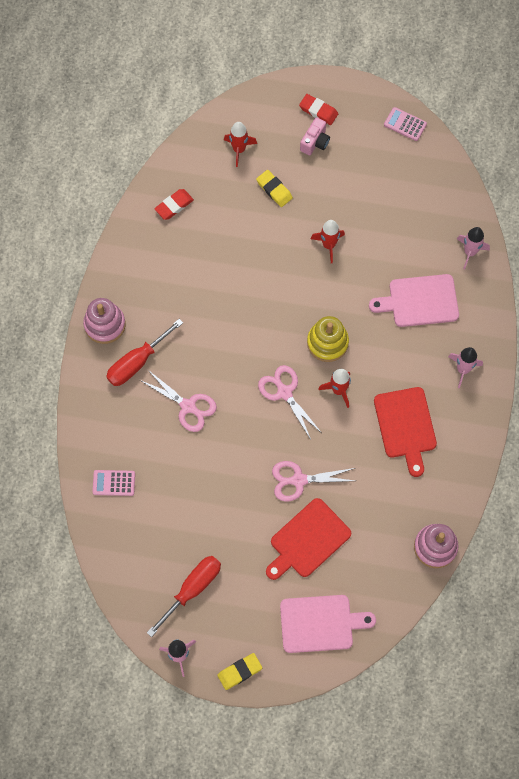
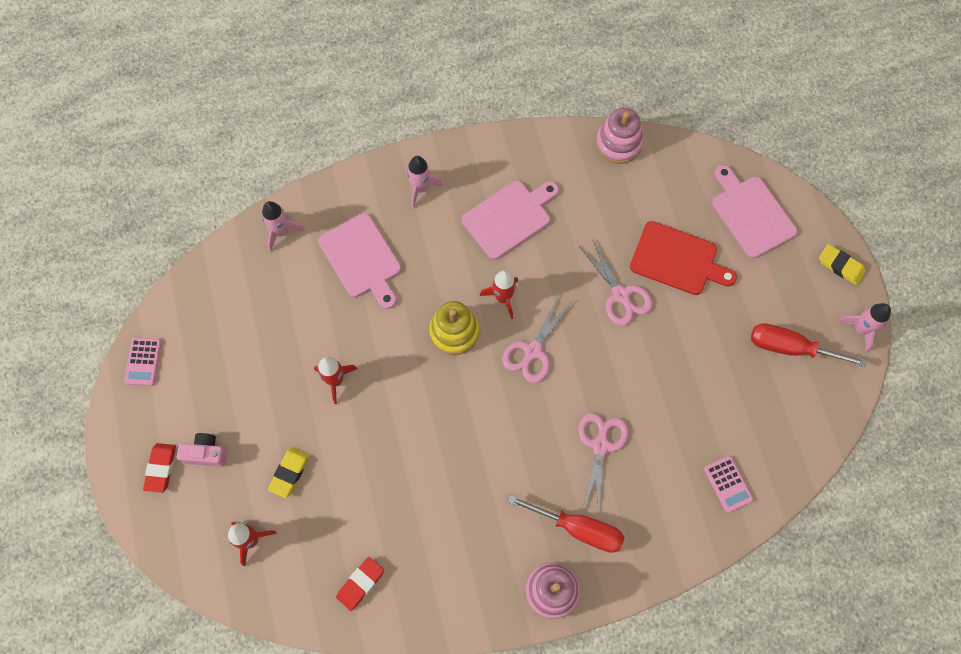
camera: 115 degrees left, 0 degrees up
red eraser [154,189,194,220] -> red eraser turned 75 degrees counterclockwise [336,557,384,611]
red cutting board [374,387,437,477] -> pink cutting board [462,181,559,260]

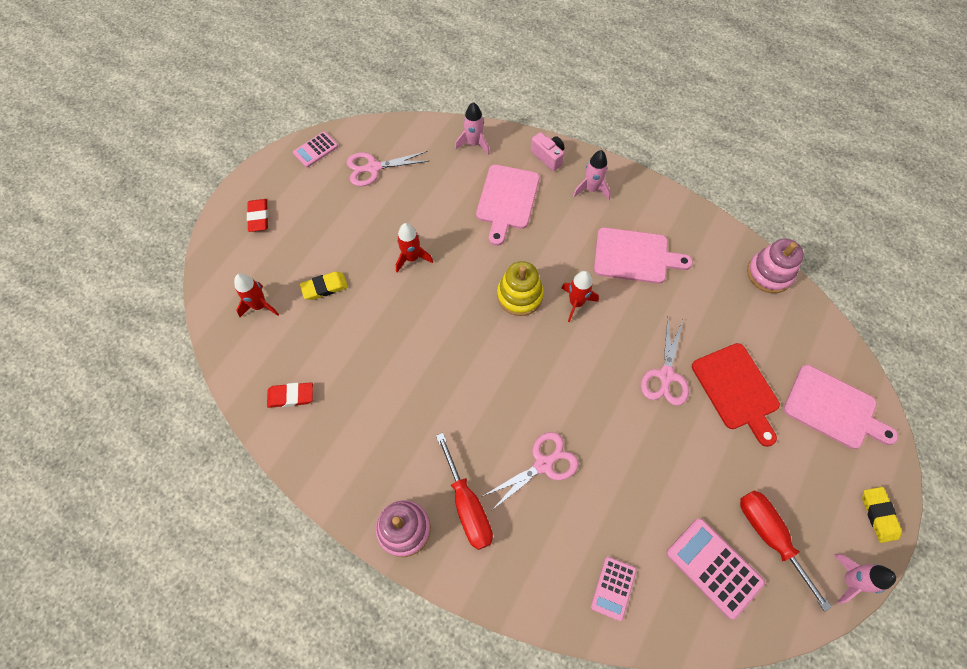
camera: 45 degrees right, 5 degrees down
red eraser [143,443,176,493] -> red eraser turned 60 degrees counterclockwise [247,199,268,232]
pink camera [177,433,227,467] -> pink camera moved to [531,132,564,171]
pink scissors [502,293,573,383] -> pink scissors moved to [346,151,429,186]
pink cutting board [712,165,797,258] -> pink cutting board turned 105 degrees clockwise [784,365,898,449]
none -> pink calculator [666,518,765,619]

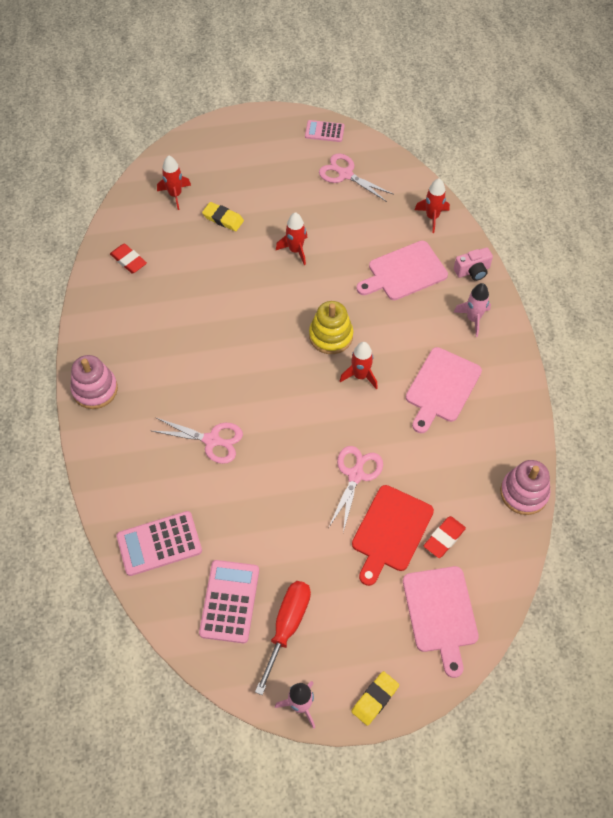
camera: 50 degrees right, 5 degrees down
red eraser [247,199,268,232] -> red eraser moved to [424,516,466,558]
red screwdriver [436,433,493,550] -> none
pink rocket [455,102,490,155] -> red rocket [415,178,450,233]
pink camera [531,132,564,171] -> pink camera turned 60 degrees clockwise [454,247,493,281]
pink calculator [591,557,637,621] -> pink calculator [116,511,202,576], size x1.62
pink cutting board [594,227,693,284] -> pink cutting board turned 60 degrees clockwise [406,347,482,433]
pink scissors [641,318,689,406] -> pink scissors turned 135 degrees clockwise [329,446,383,532]

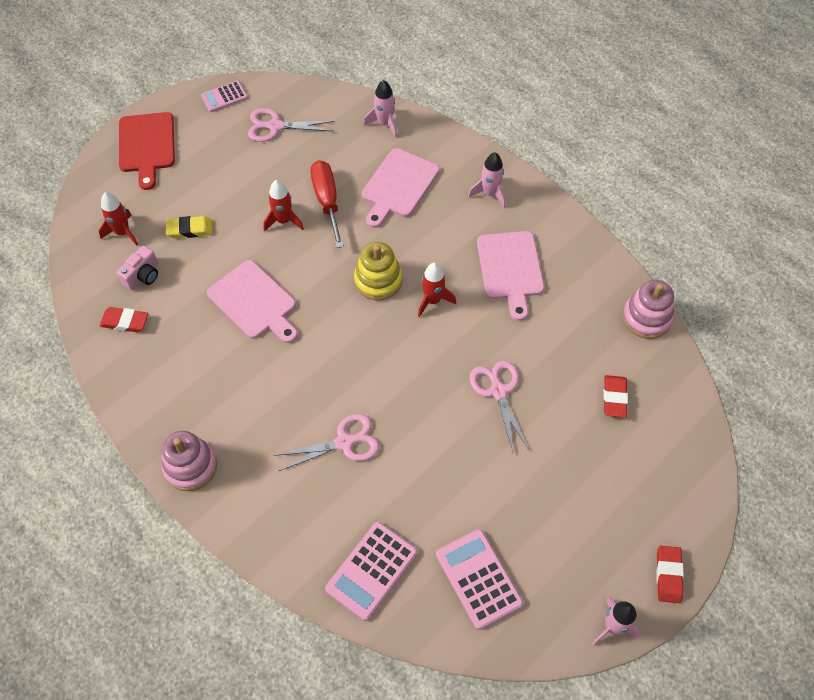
camera: 35 degrees left, 0 degrees up
red screwdriver [255,581,311,695] -> red screwdriver moved to [310,160,344,248]
yellow eraser [351,671,399,726] -> red eraser [656,546,684,603]
red cutting board [352,485,434,586] -> red cutting board moved to [119,112,175,190]
pink cutting board [403,566,479,678] -> pink cutting board moved to [207,260,298,343]
red rocket [415,178,450,233] -> pink rocket [364,80,397,137]
pink camera [454,247,493,281] -> pink camera moved to [117,245,158,290]

